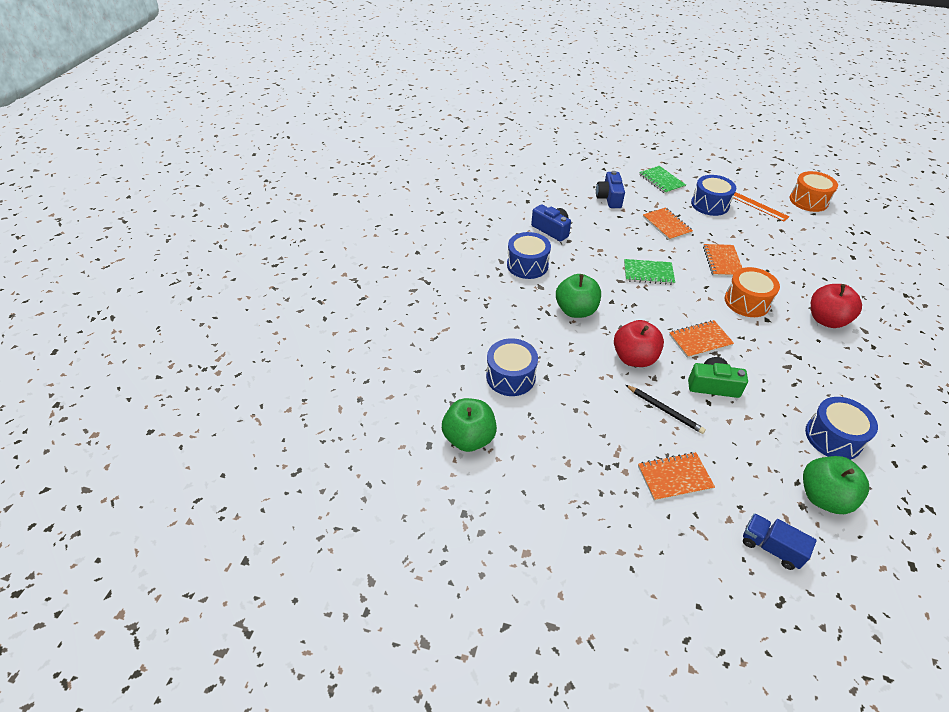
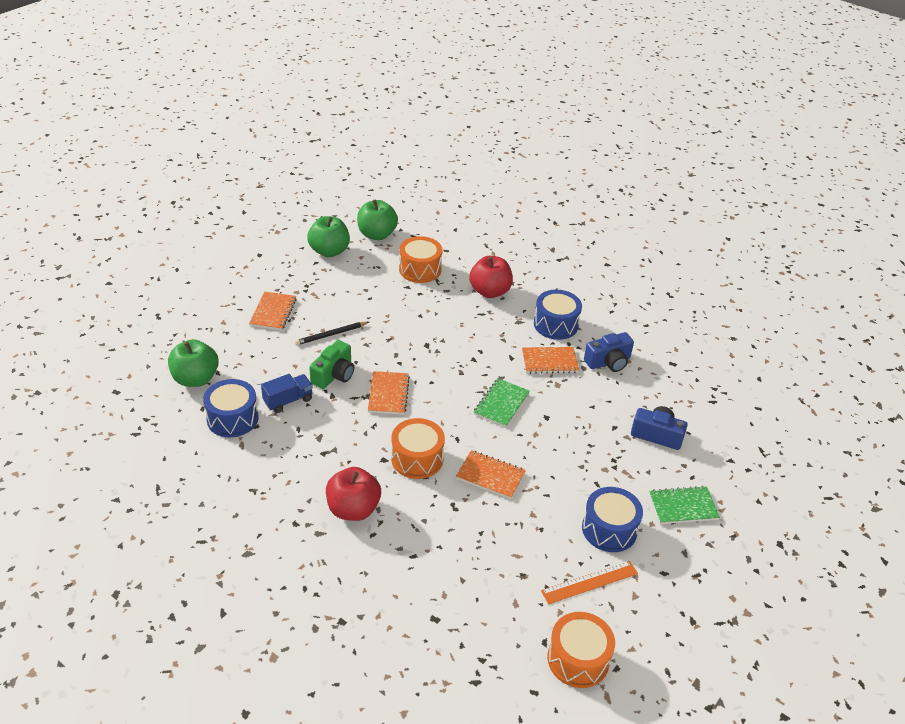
camera: 110 degrees right, 5 degrees down
blue drum [486,338,538,396] -> orange drum [399,236,442,283]
green apple [556,274,601,318] -> green apple moved to [307,216,350,257]
red apple [614,320,664,367] -> red apple moved to [469,256,513,298]
orange notebook [643,208,693,241] -> orange notebook moved to [522,347,579,374]
blue truck [743,513,817,570] -> blue truck moved to [261,374,313,413]

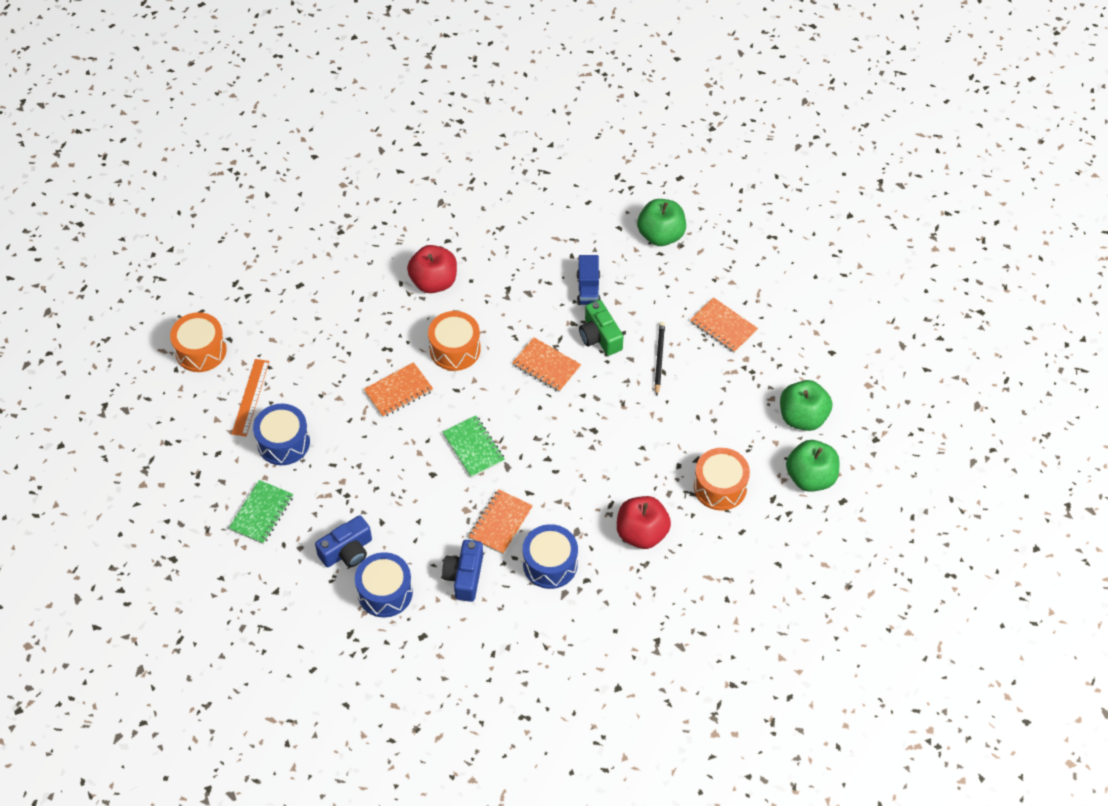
camera: 125 degrees right, 15 degrees up
blue drum [203,379,259,437] -> blue drum moved to [355,552,413,617]

